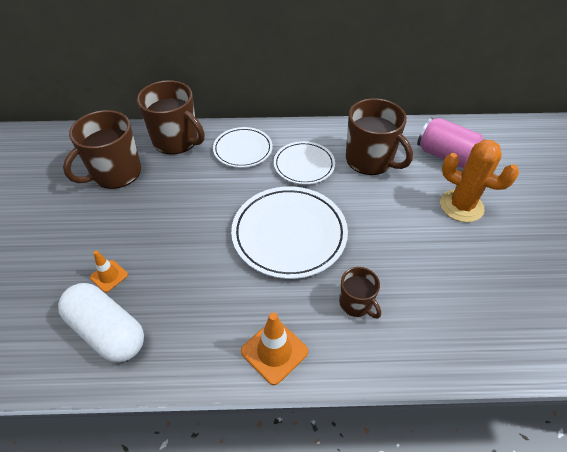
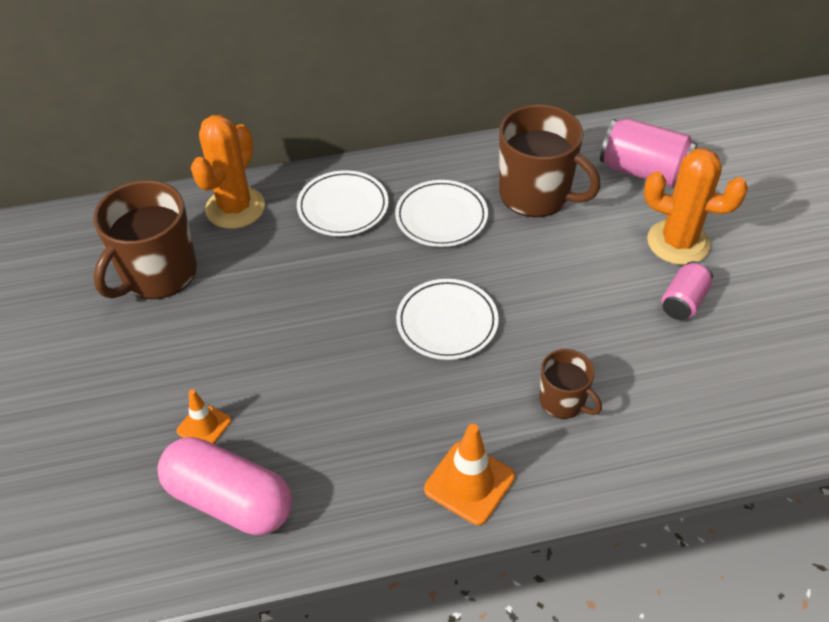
camera: 10 degrees left, 0 degrees up
white capsule [58,283,144,362] -> pink capsule [157,437,292,535]
brown mug [137,80,205,154] -> orange cactus [191,115,265,229]
white plate [231,186,348,279] -> white plate [396,279,499,360], size x0.61
none -> pink can [661,261,713,320]

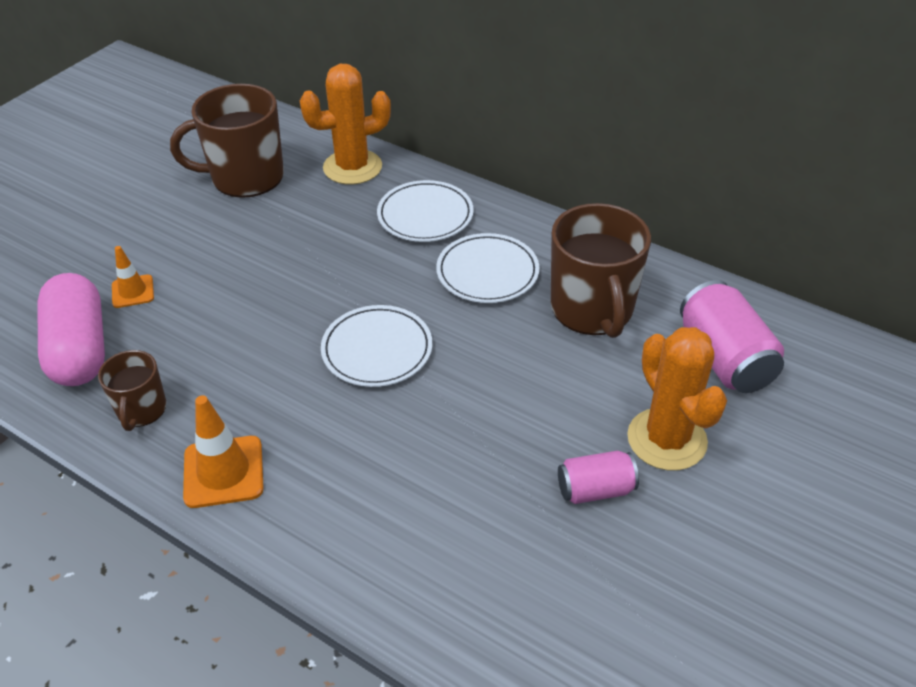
camera: 45 degrees right, 5 degrees down
brown mug [539,349,602,419] -> brown mug moved to [98,350,166,431]

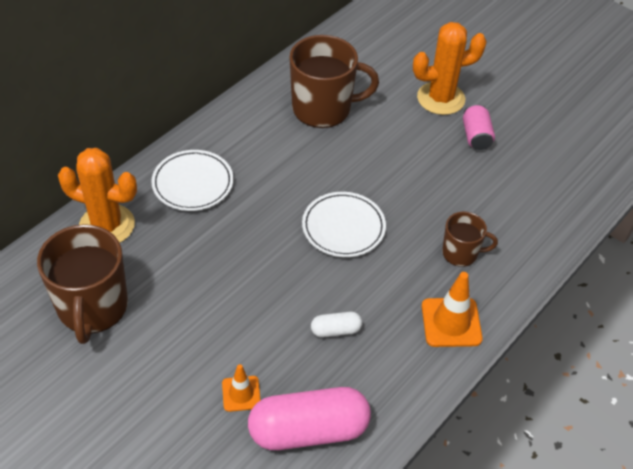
camera: 85 degrees left, 5 degrees up
brown mug [98,350,166,431] -> brown mug moved to [442,212,498,267]
orange cactus [300,64,391,185] -> orange cactus turned 60 degrees counterclockwise [58,148,137,243]
white plate [436,233,540,303] -> none
pink can [680,280,784,393] -> none
none -> white capsule [311,312,362,338]

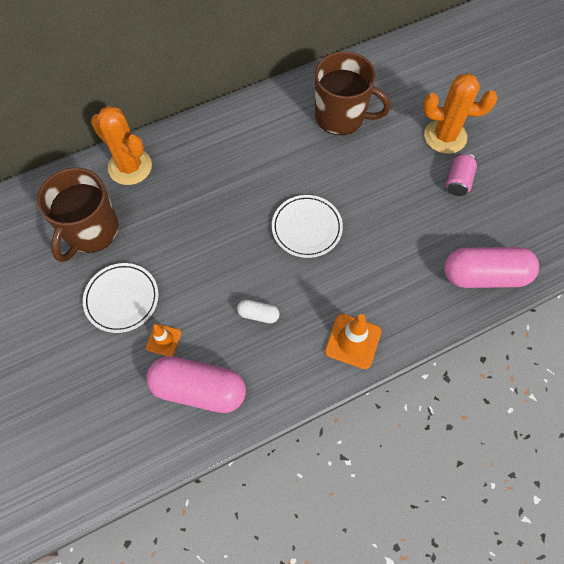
camera: 25 degrees right, 15 degrees up
white plate [151,150,233,211] -> white plate moved to [83,263,159,333]
brown mug [442,212,498,267] -> none
none -> pink capsule [444,247,539,288]

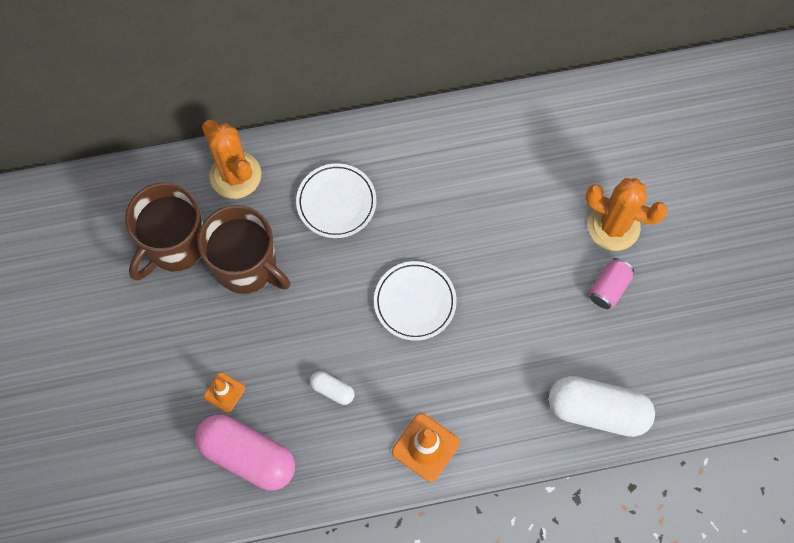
camera: 15 degrees right, 5 degrees up
white plate [83,263,159,333] -> white plate moved to [296,163,376,238]
brown mug [315,51,391,135] -> brown mug moved to [198,205,290,294]
pink capsule [444,247,539,288] -> white capsule [549,376,655,437]

